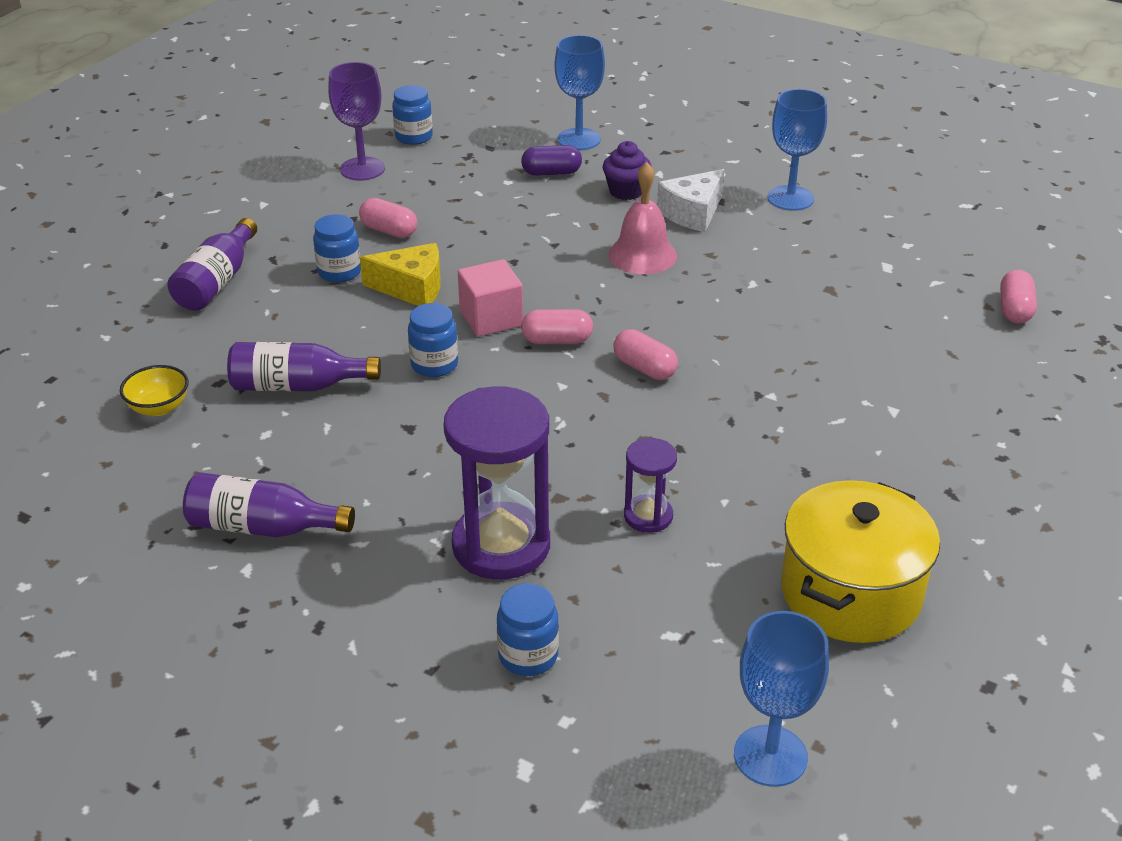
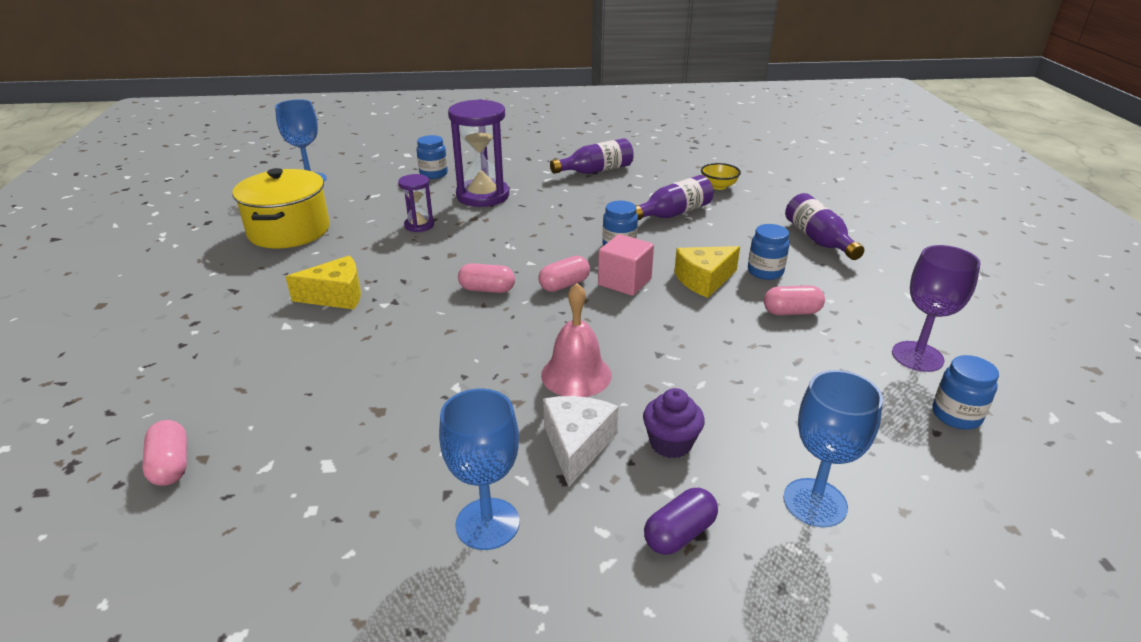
camera: 145 degrees right, 5 degrees down
purple capsule [521,145,582,176] -> purple capsule moved to [644,488,718,555]
none -> yellow cheese [286,256,361,309]

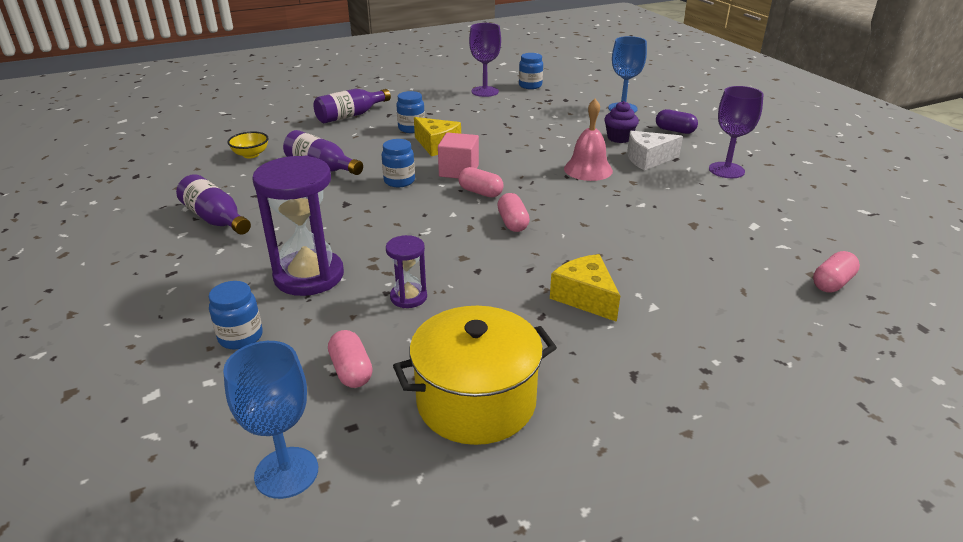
camera: 110 degrees left, 0 degrees up
blue goblet [439,389,520,550] -> purple goblet [709,86,764,178]
pink capsule [764,285,825,315] -> pink capsule moved to [328,330,373,388]

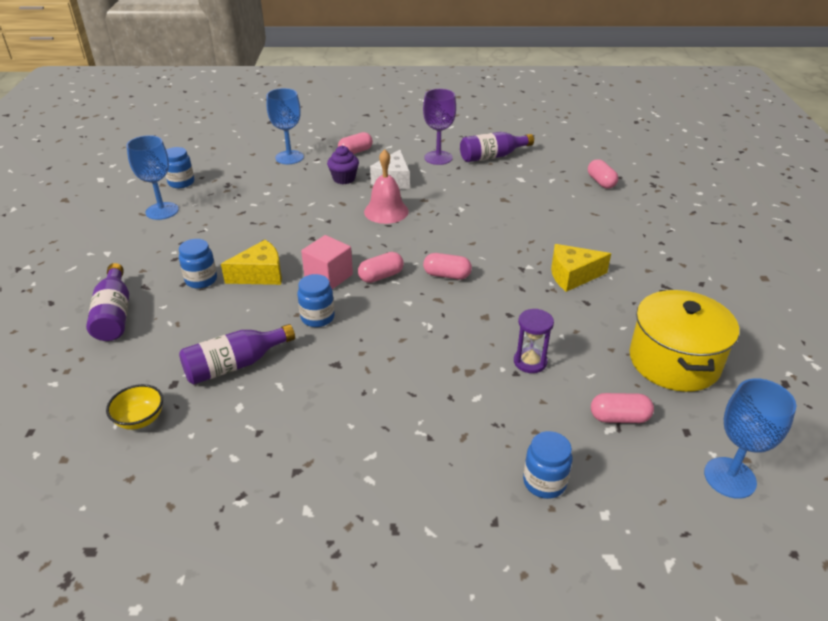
camera: 65 degrees left, 5 degrees up
purple bottle [176,174,251,235] -> purple bottle moved to [460,132,534,162]
purple hourglass [252,156,344,296] -> none
purple goblet [469,23,501,97] -> blue goblet [126,135,179,220]
purple capsule [656,109,698,134] -> pink capsule [338,132,373,154]

